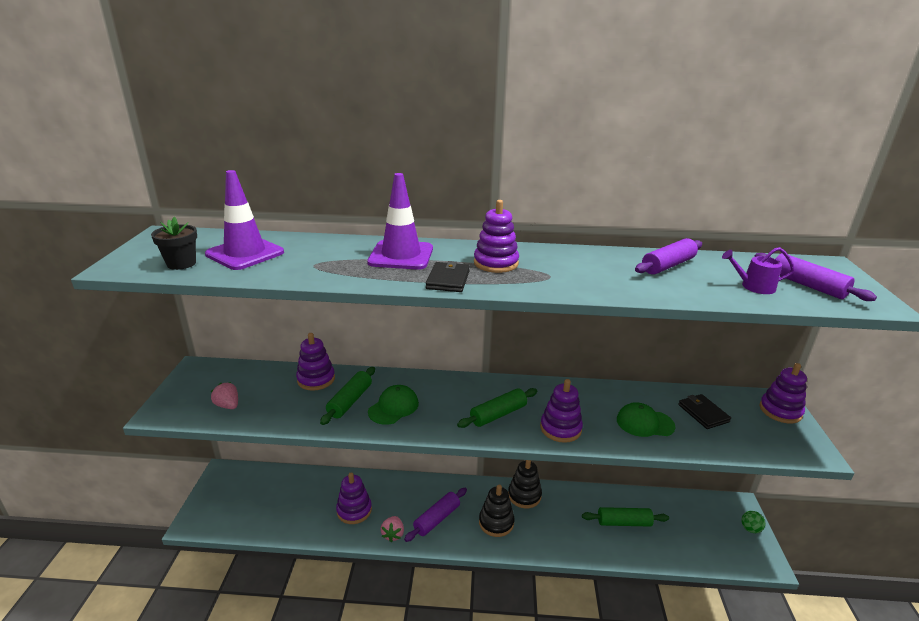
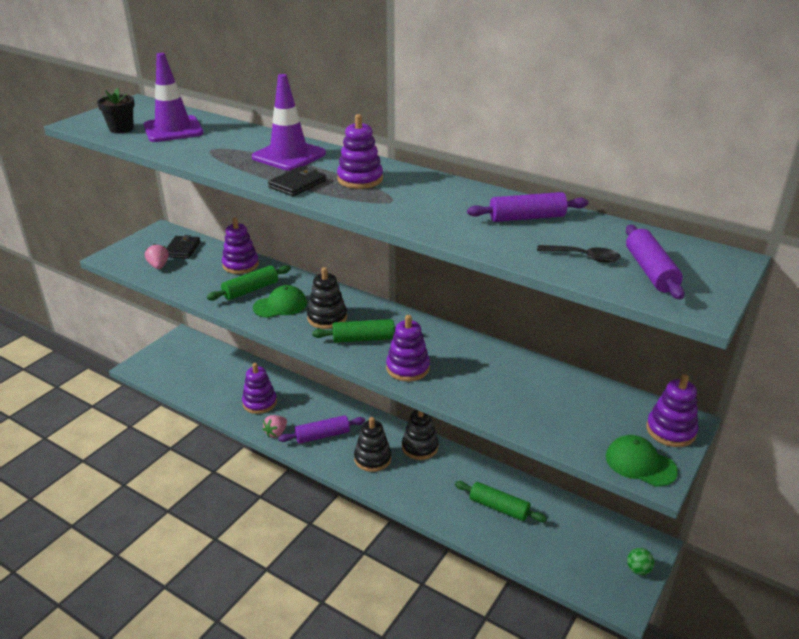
camera: 30 degrees right, 5 degrees up
green cap [617,402,675,437] -> green cap moved to [606,435,678,486]
black wallet [679,394,731,429] -> black wallet moved to [166,235,201,259]
purple watering can [722,247,795,294] -> black spoon [537,245,621,263]
none -> black stacking toy [307,267,347,329]

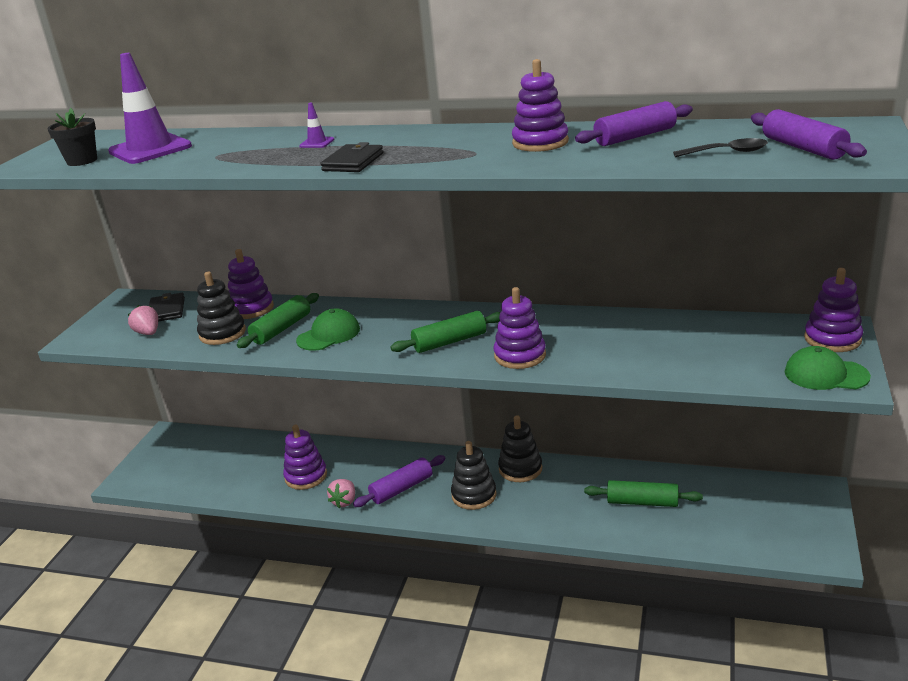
camera: 15 degrees left, 5 degrees down
purple traffic cone [252,74,326,171] -> purple traffic cone [299,103,334,148], size x0.41
black stacking toy [307,267,347,329] -> black stacking toy moved to [197,272,246,345]
purple stacking toy [337,114,383,189] -> purple stacking toy moved to [512,59,569,152]
green ball [627,548,655,575] -> none

